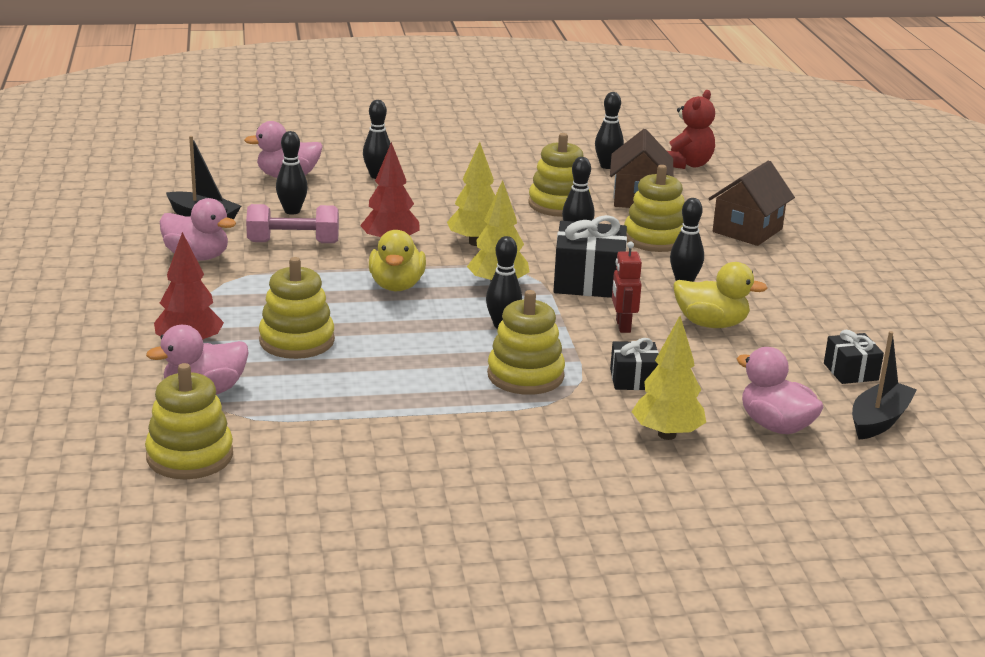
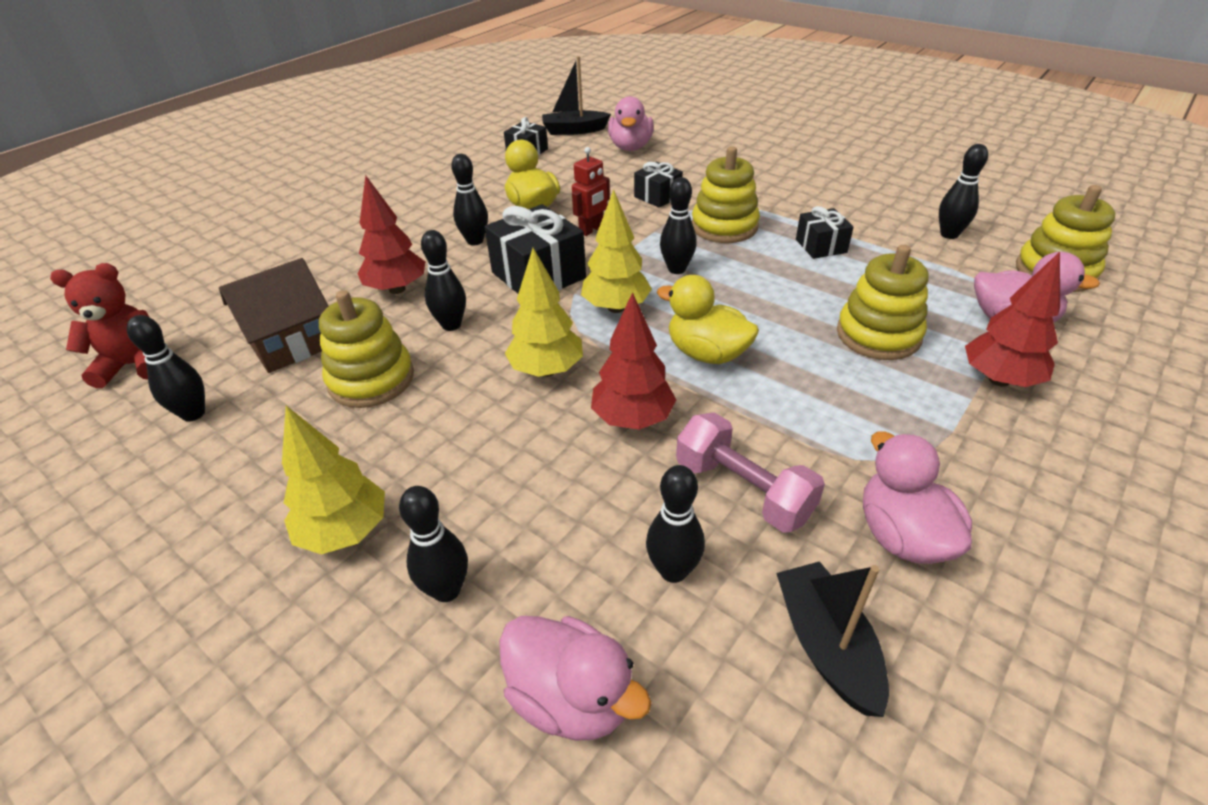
camera: 130 degrees left, 15 degrees up
yellow duck [369,230,426,291] -> yellow duck turned 105 degrees counterclockwise [657,275,759,364]
yellow stacking toy [624,165,685,252] -> red tree [357,175,425,294]
yellow tree [631,316,706,440] -> yellow tree moved to [282,406,385,554]
brown house [708,161,795,246] -> none
none -> black gift [796,206,854,259]
none -> black bowling pin [939,144,988,239]

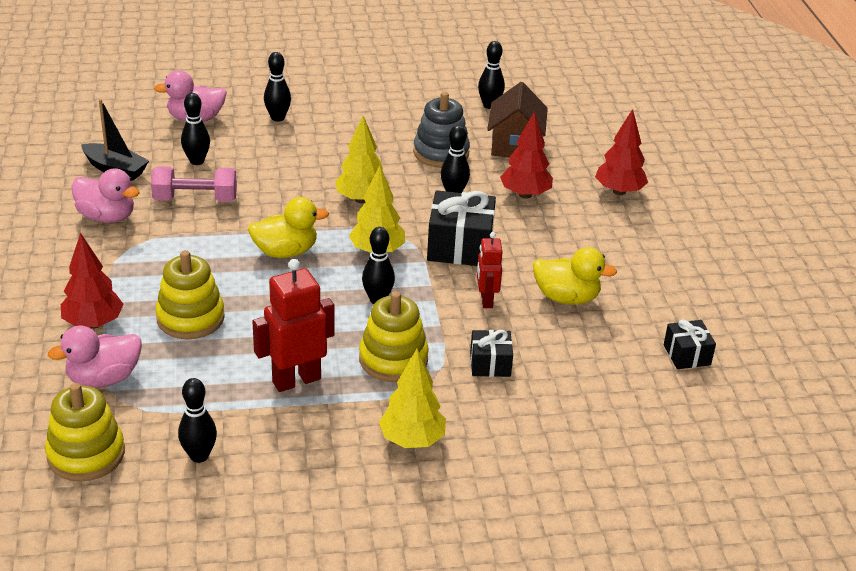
camera: 130 degrees right, 5 degrees down
red teddy bear [50,263,149,388] -> none
yellow tree [282,406,385,554] -> yellow tree moved to [379,349,446,448]
yellow stacking toy [319,290,414,408] -> grey stacking toy [413,92,470,168]
black bowling pin [451,154,488,245] -> none
black boat [542,56,611,135] -> none
red tree [591,292,676,430] -> red tree moved to [595,109,648,195]
pink duck [608,96,654,151] -> none
black gift [796,206,854,259] -> red robot [252,259,334,392]

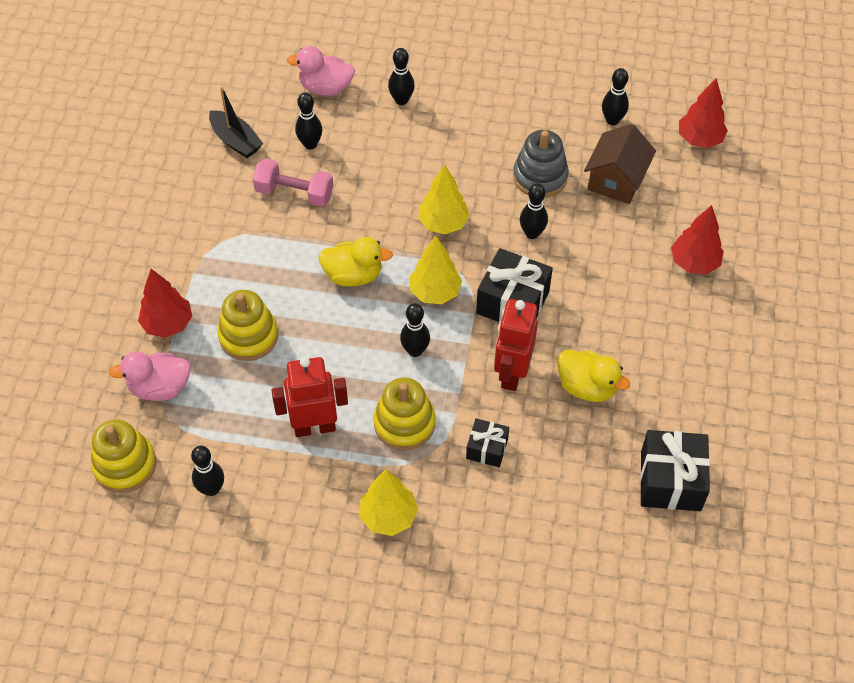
camera: 20 degrees right, 20 degrees up
pink duck [71,168,140,223] -> none
red robot [477,232,503,308] -> red robot [494,299,538,391], size x1.66
red tree [500,111,553,199] -> red tree moved to [679,78,728,148]
black gift [664,320,716,369] -> black gift [640,430,710,511], size x1.76

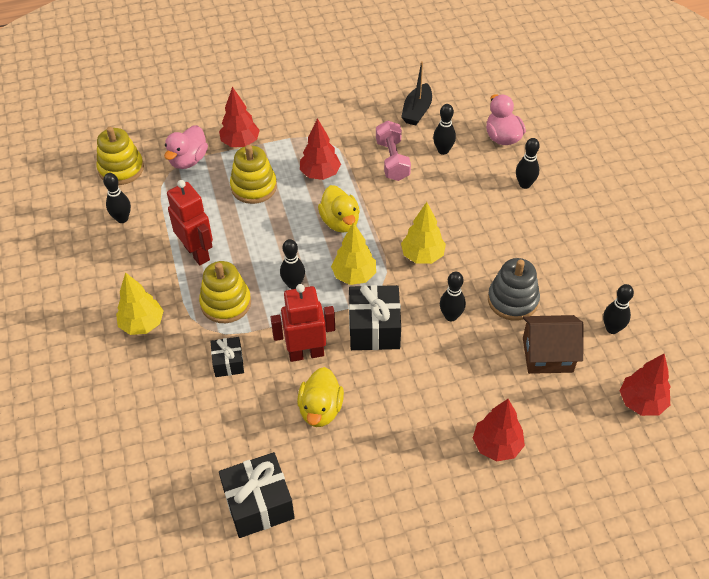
camera: 65 degrees right, 5 degrees down
pink duck [109,351,191,401] -> pink duck turned 120 degrees counterclockwise [164,125,208,169]
none -> red tree [300,118,341,180]

